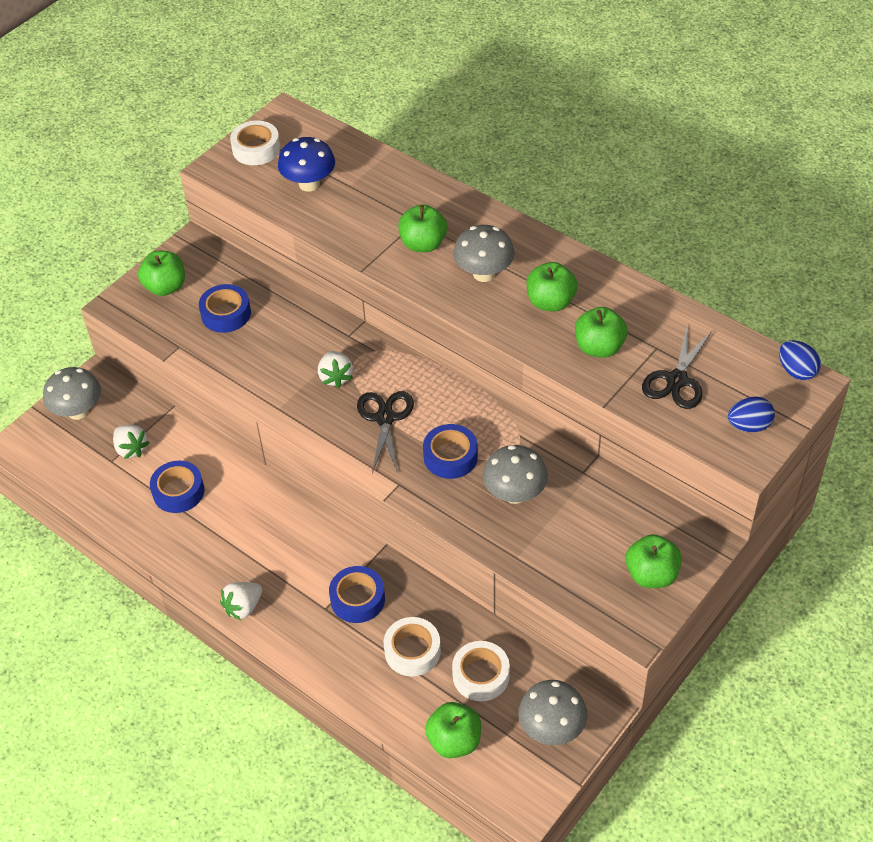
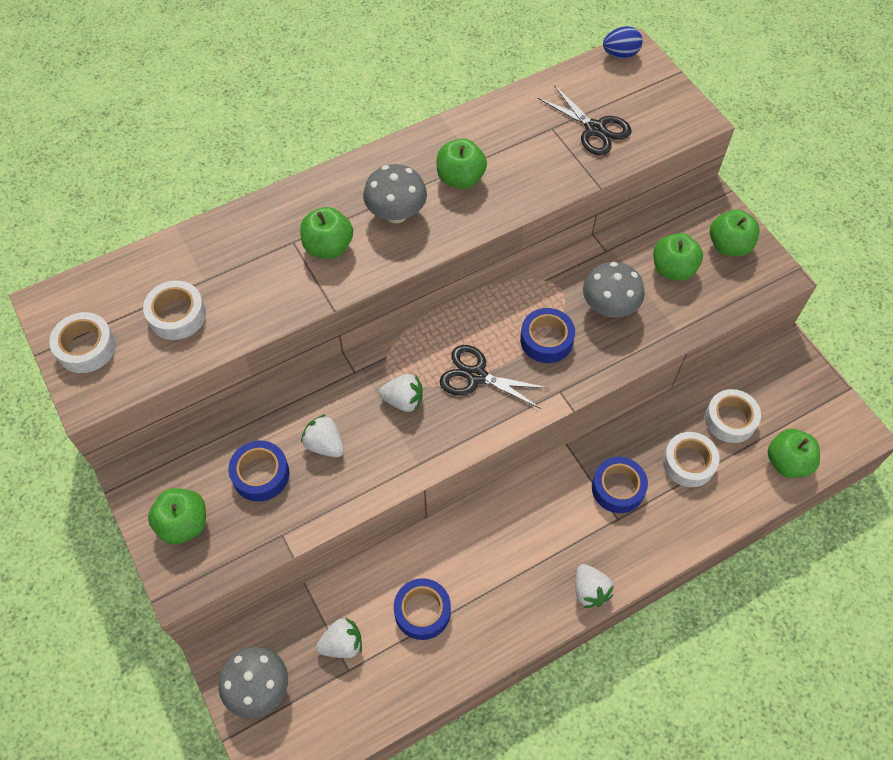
camera: 70 degrees left, 10 degrees up
blue mushroom [278,137,335,192] -> white tape [143,280,206,340]
grey mushroom [518,680,587,745] -> none
green apple [575,307,627,358] -> green apple moved to [653,233,703,281]
blue egg [728,396,775,432] -> none
none -> white strawberry [301,414,344,457]

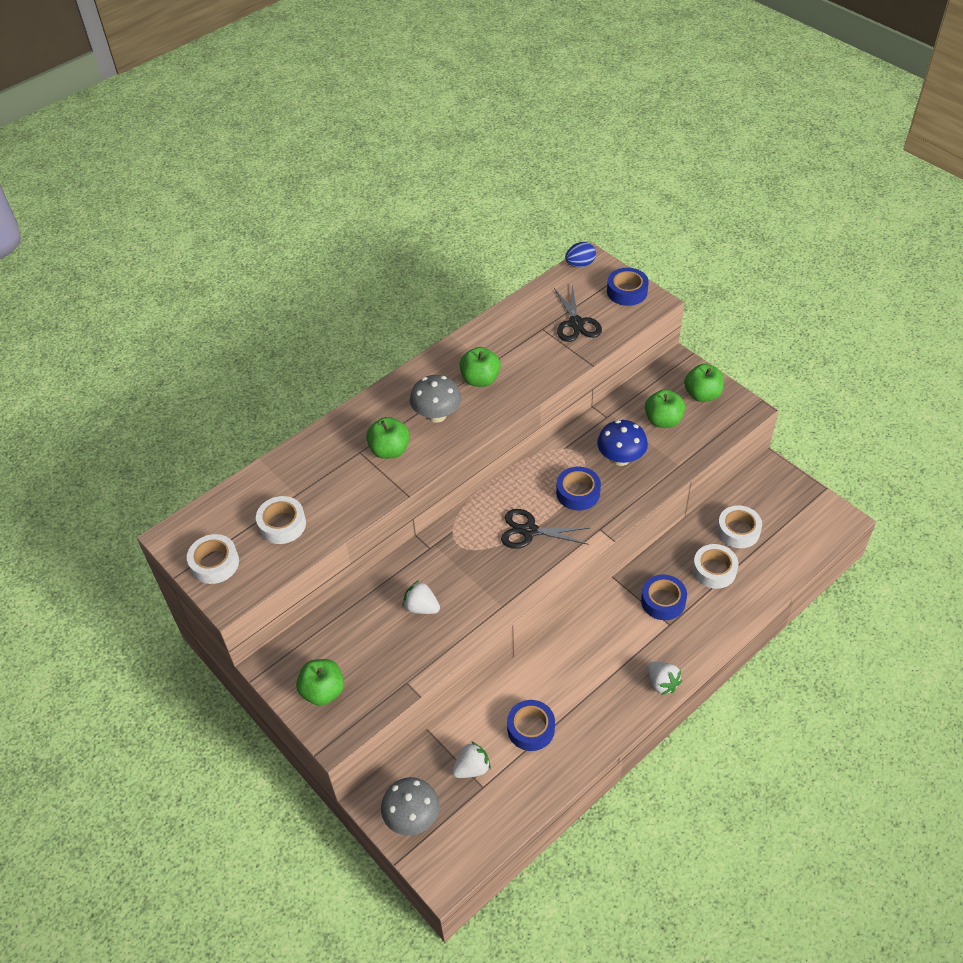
camera: 10 degrees left, 10 degrees down
blue tape [228,440,289,501] -> blue tape moved to [607,268,649,306]
white strawberry [379,374,423,412] -> none
black scissors [538,85,632,156] -> black scissors turned 45 degrees clockwise [554,285,602,342]
grey mushroom [583,262,645,317] -> blue mushroom [597,420,648,466]
green apple [768,429,820,478] -> none

